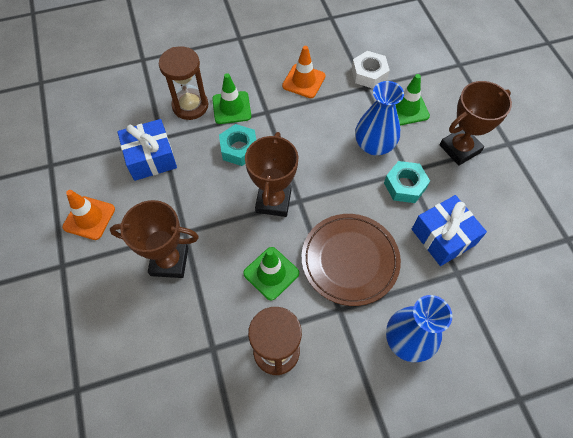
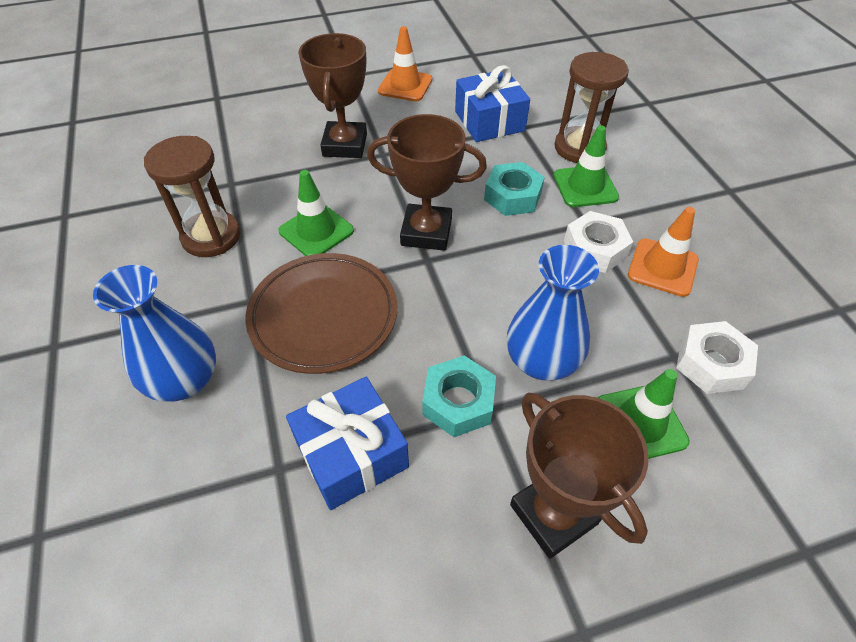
camera: 90 degrees right, 10 degrees down
none -> white nut [564,211,633,273]

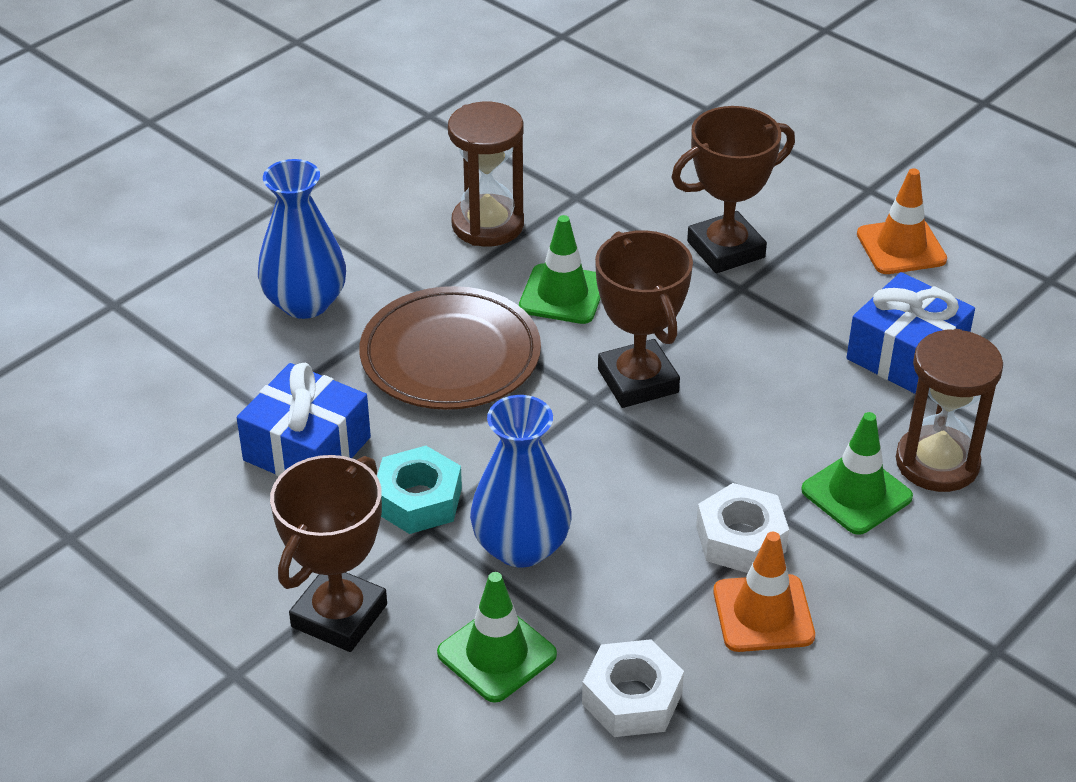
camera: 60 degrees right, 10 degrees down
turquoise nut [484,162,545,216] -> none

